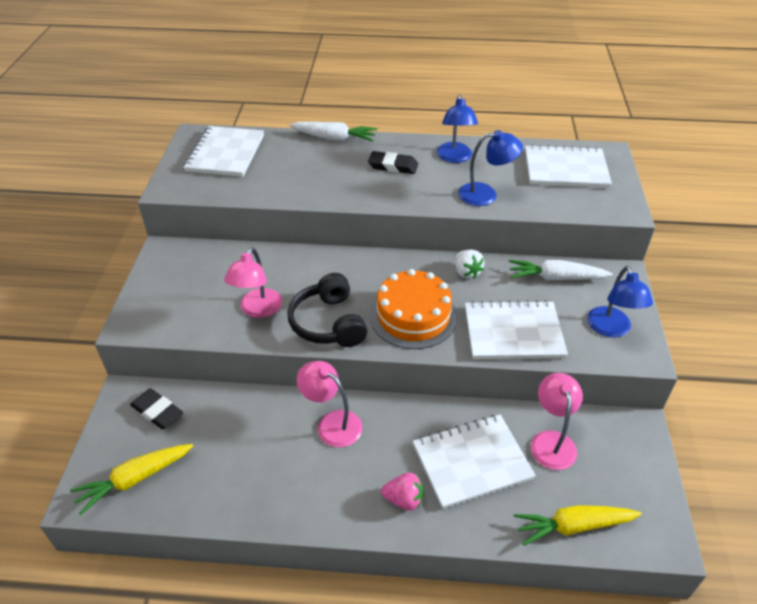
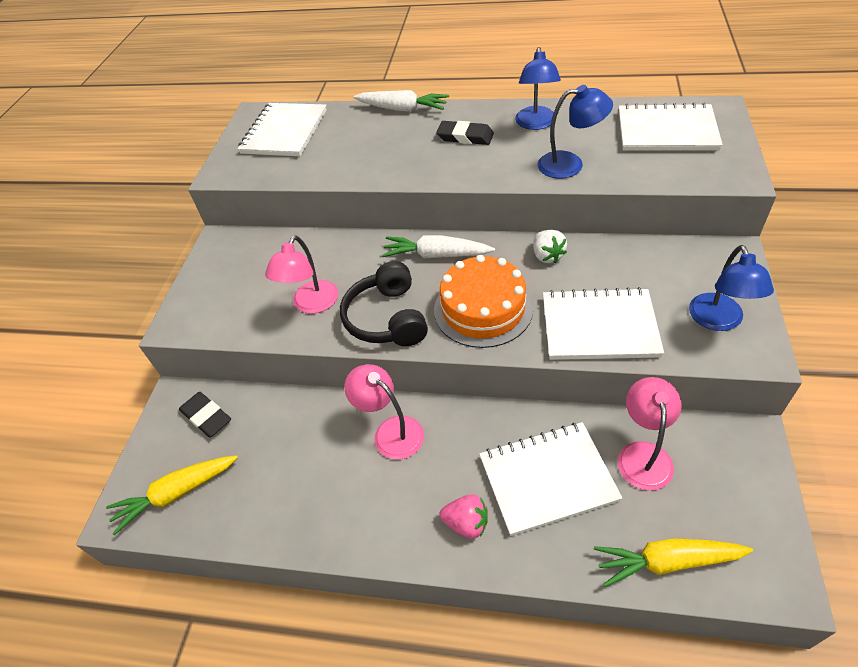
camera: 10 degrees right, 5 degrees up
white carrot [509,260,613,281] -> white carrot moved to [382,235,495,259]

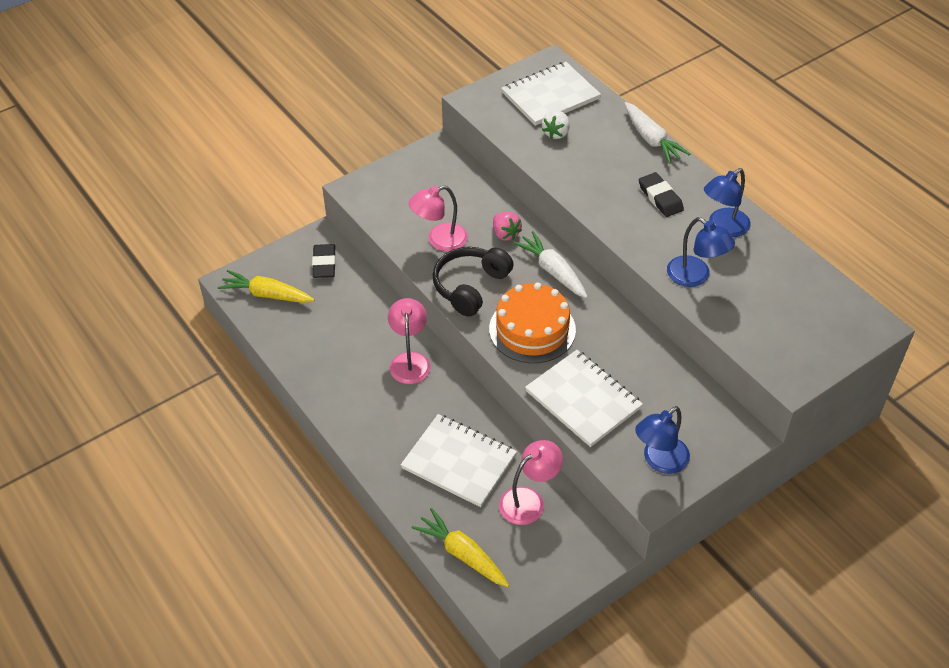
camera: 40 degrees right, 0 degrees up
pink strawberry [439,494,488,539] -> pink strawberry moved to [493,212,522,241]
white strawberry [533,230,567,263] -> white strawberry moved to [542,111,570,139]
white notebook [619,103,723,151] -> none

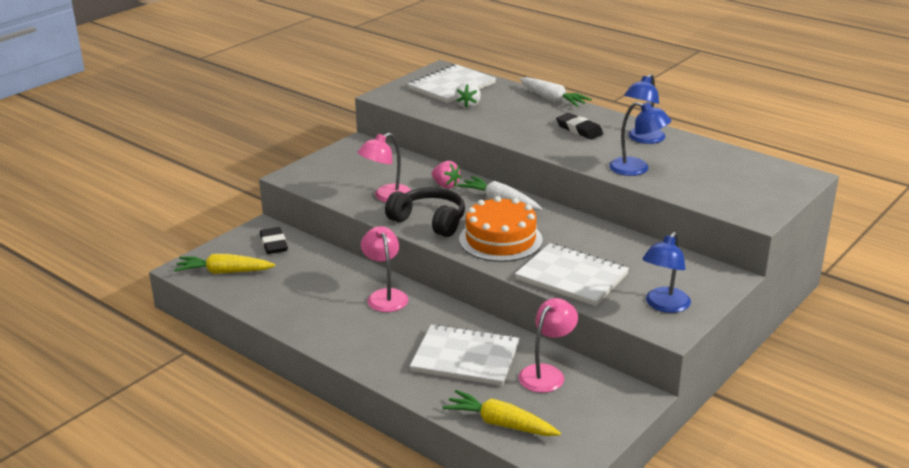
camera: 15 degrees left, 20 degrees down
black headphones [433,247,514,317] -> black headphones turned 105 degrees clockwise [385,187,465,237]

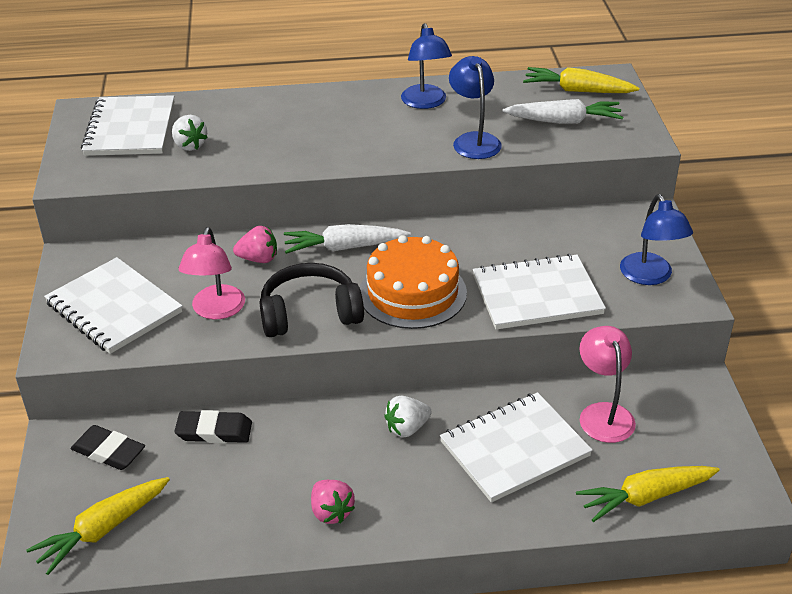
camera: 45 degrees left, 10 degrees up
pink lamp [361,226,409,312] -> none
white carrot [519,77,592,107] -> white carrot moved to [502,99,623,124]
black eraser [556,113,604,139] -> black eraser moved to [174,410,252,443]
blue lamp [609,102,671,176] -> blue lamp turned 90 degrees counterclockwise [449,56,502,159]
none -> white notebook [44,257,182,354]
none -> pink strawberry [311,480,355,524]
none -> white strawberry [384,396,432,438]
none -> yellow carrot [523,67,639,93]

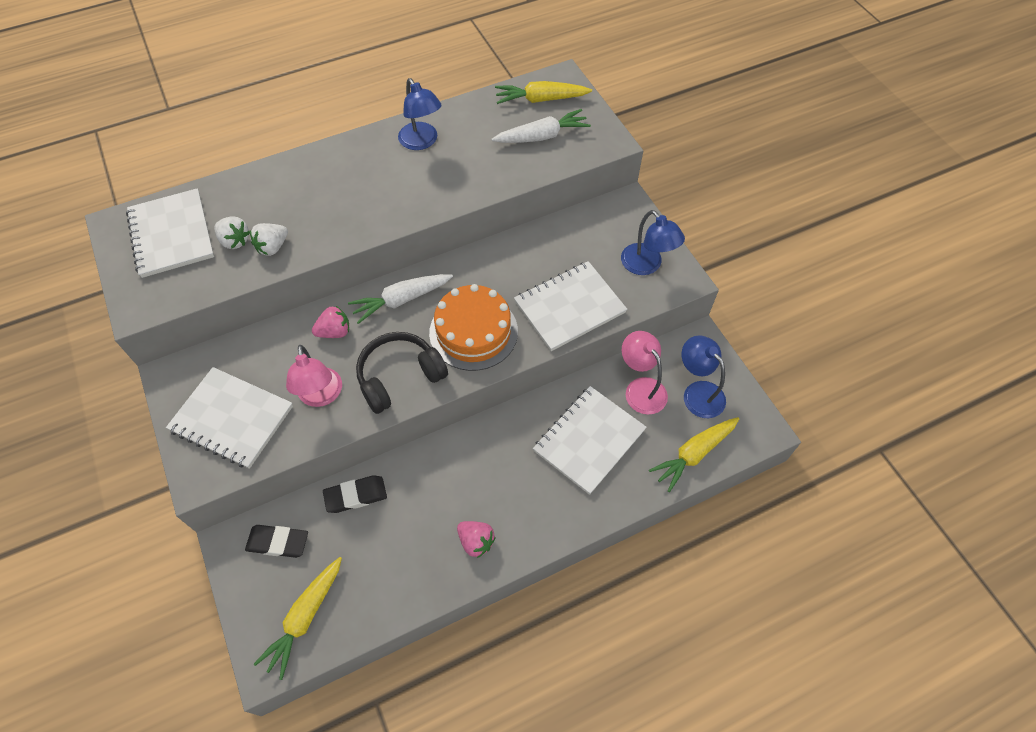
camera: 20 degrees left, 20 degrees up
white strawberry [384,396,432,438] -> white strawberry moved to [250,223,288,256]
blue lamp [449,56,502,159] -> blue lamp moved to [682,335,726,418]

